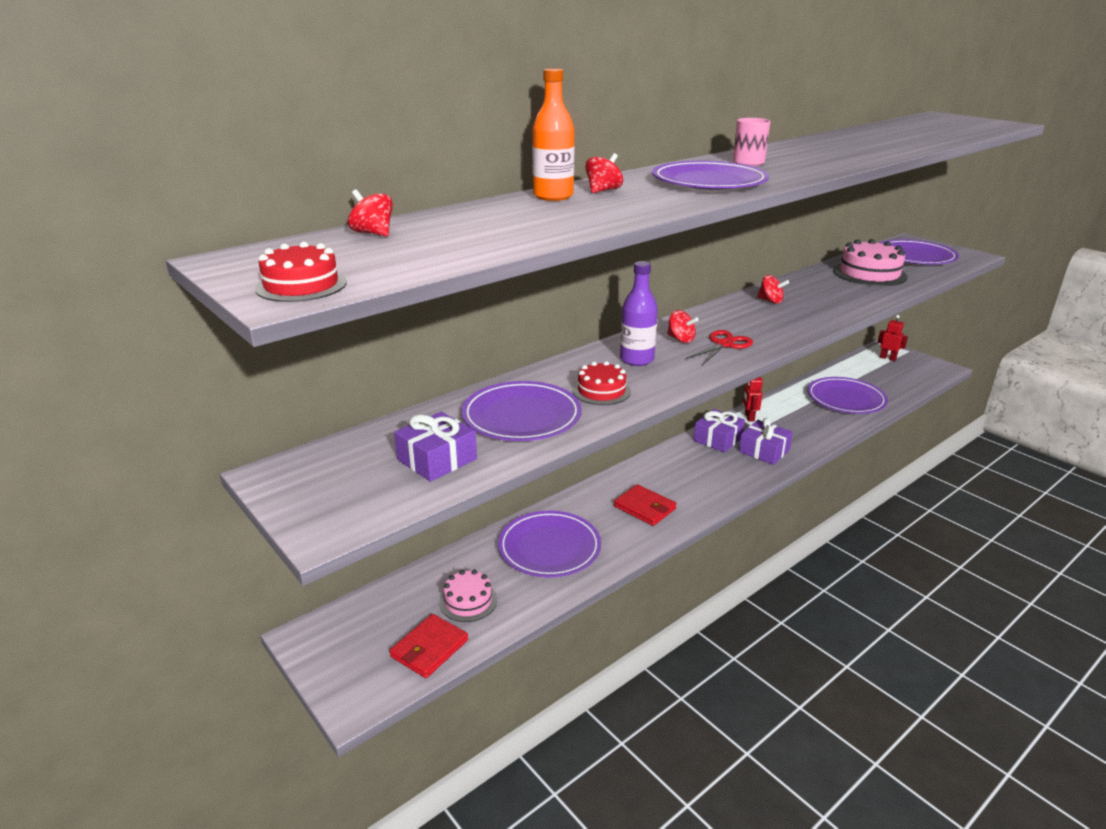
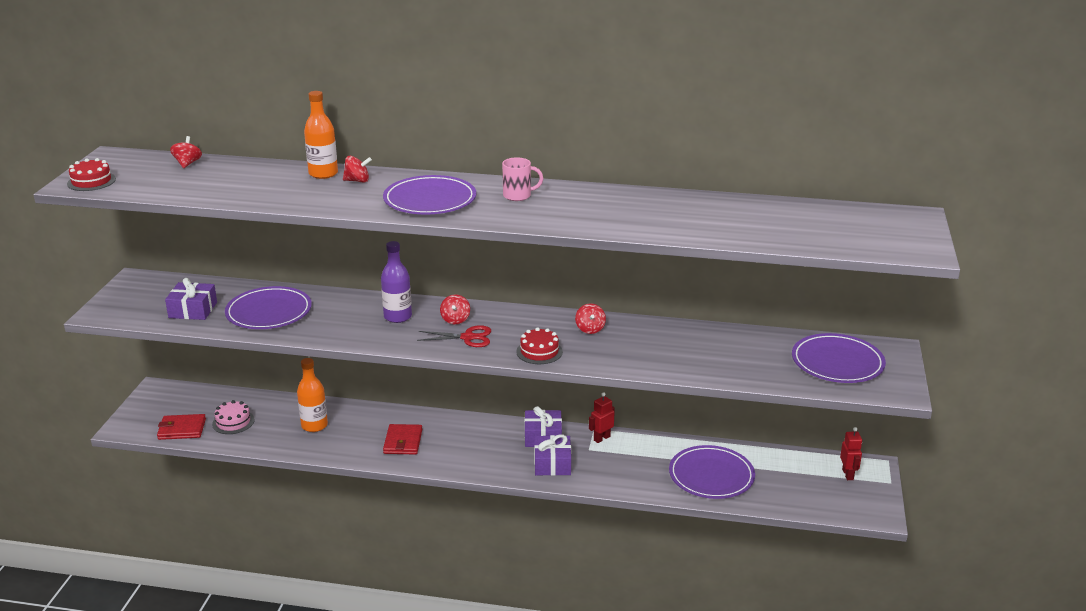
camera: 50 degrees right, 0 degrees up
purple plate [498,511,601,577] -> orange bottle [297,358,328,432]
red cake [573,361,631,405] -> red cake moved to [516,327,563,364]
pink cake [833,239,907,286] -> none

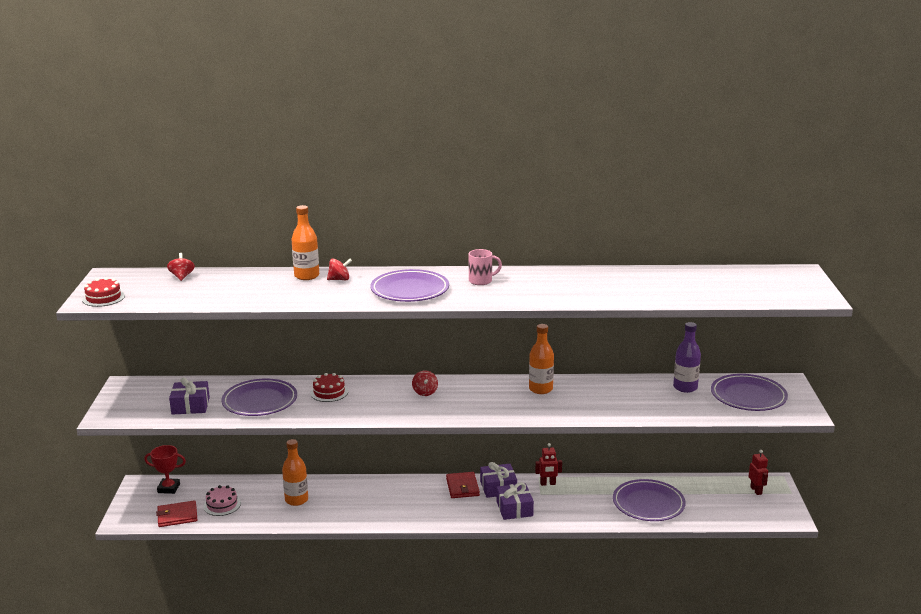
camera: 10 degrees left, 5 degrees down
purple bottle [381,241,412,323] -> purple bottle moved to [673,322,701,393]
red wallet [383,424,422,455] -> red wallet moved to [446,472,480,498]
red scissors [417,325,491,347] -> none
red cake [516,327,563,364] -> red cake moved to [310,373,348,402]
red spinning top [575,303,606,334] -> orange bottle [529,324,554,394]
red robot [589,392,615,443] -> red robot turned 135 degrees counterclockwise [535,443,562,486]
none -> red trophy [144,445,186,494]

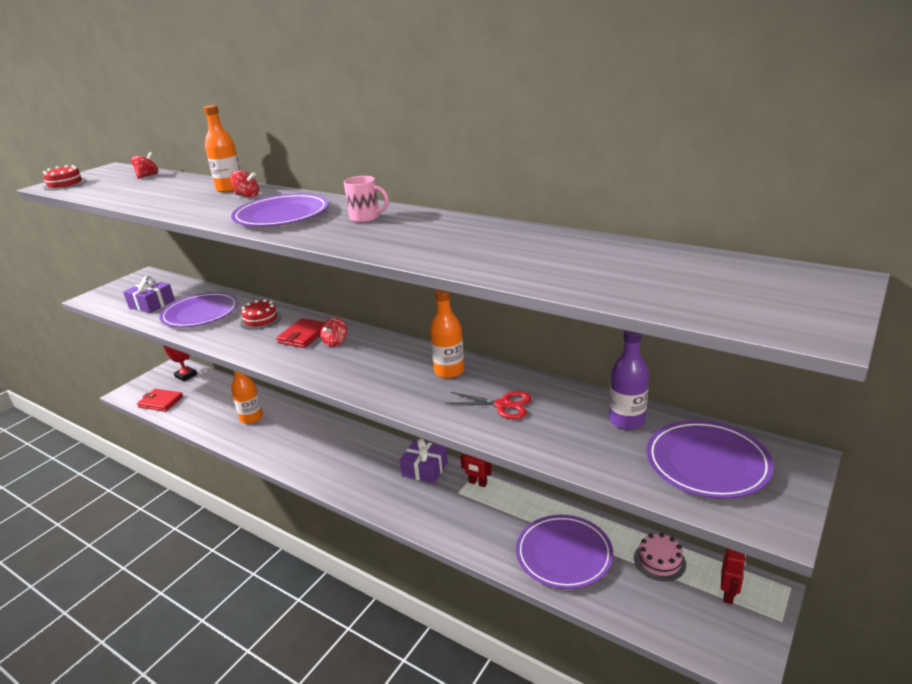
camera: 35 degrees right, 5 degrees up
pink cake [203,485,241,516] -> pink cake moved to [634,533,686,581]
red wallet [446,472,480,498] -> red wallet moved to [276,318,325,348]
purple gift [496,482,534,520] -> none
none -> red scissors [445,391,532,419]

